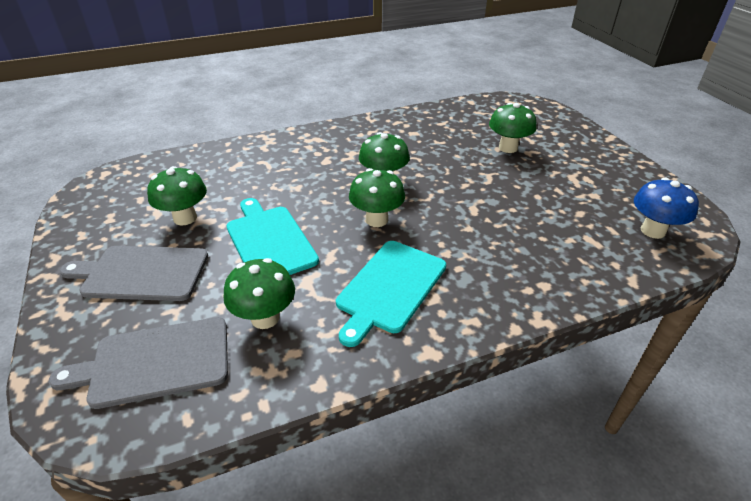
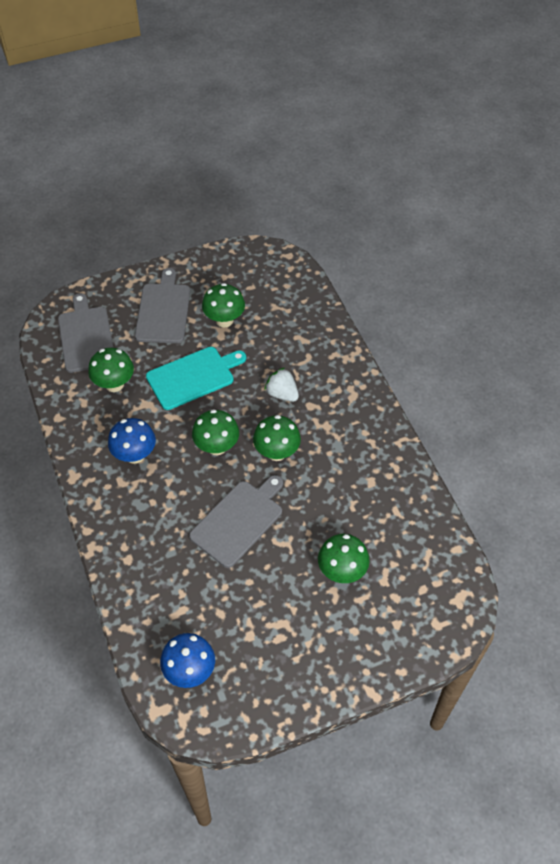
camera: 90 degrees right, 15 degrees up
turquoise cutting board [336,241,446,347] -> blue mushroom [108,418,156,464]
none -> grey cutting board [189,475,283,568]
none -> white strawberry [264,368,299,402]

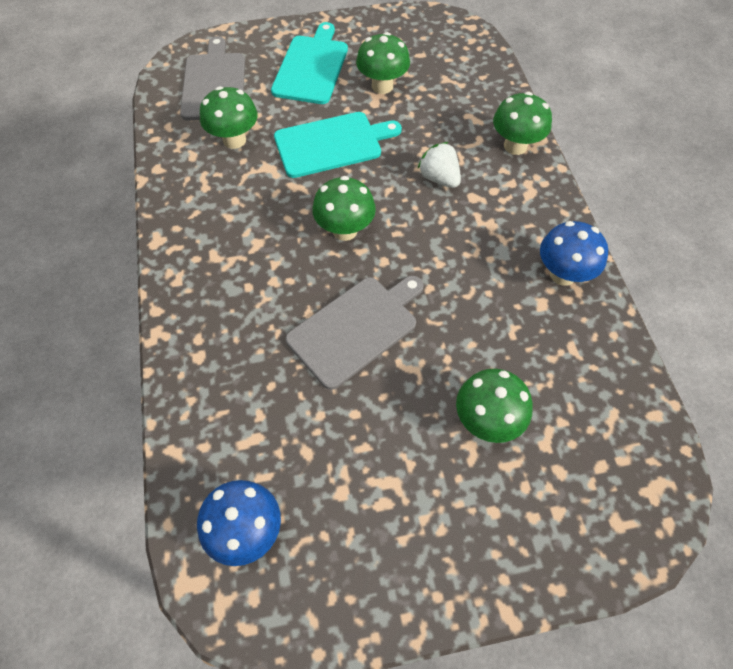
camera: 10 degrees right, 5 degrees up
blue mushroom [108,418,156,464] -> blue mushroom moved to [540,221,608,286]
grey cutting board [135,268,190,343] -> turquoise cutting board [271,22,348,104]
green mushroom [253,415,301,461] -> green mushroom moved to [493,92,552,155]

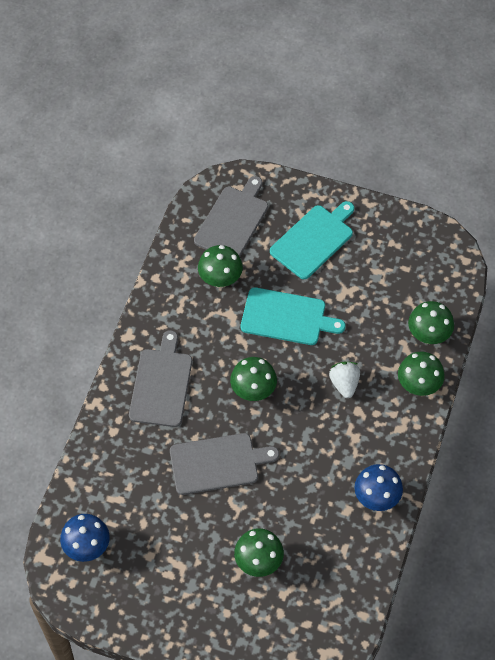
camera: 30 degrees right, 0 degrees up
green mushroom [356,32,410,94] -> green mushroom moved to [408,301,454,344]
none -> grey cutting board [129,330,192,427]

